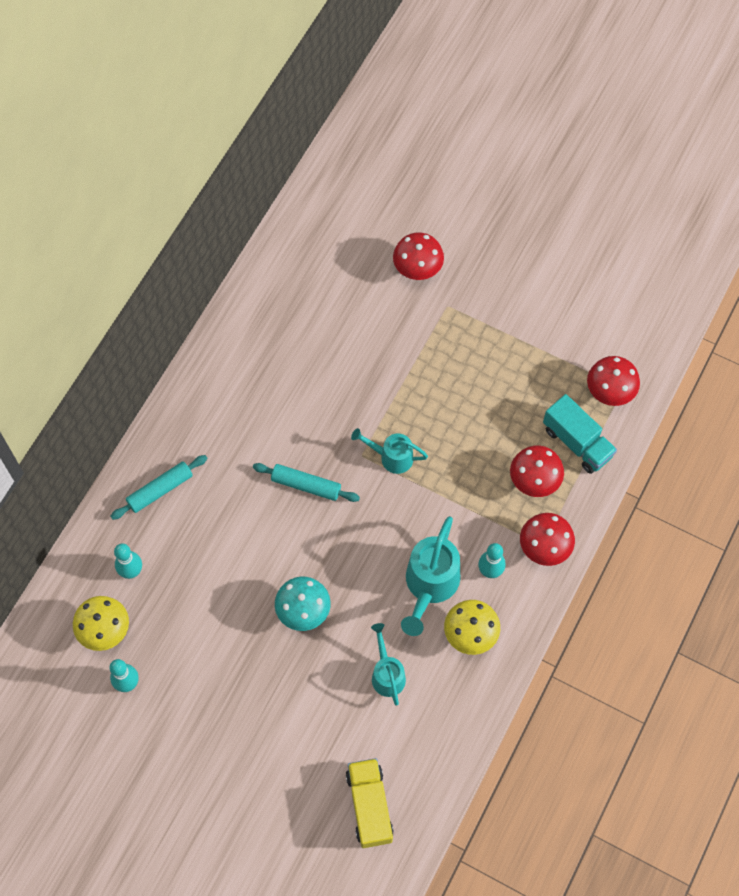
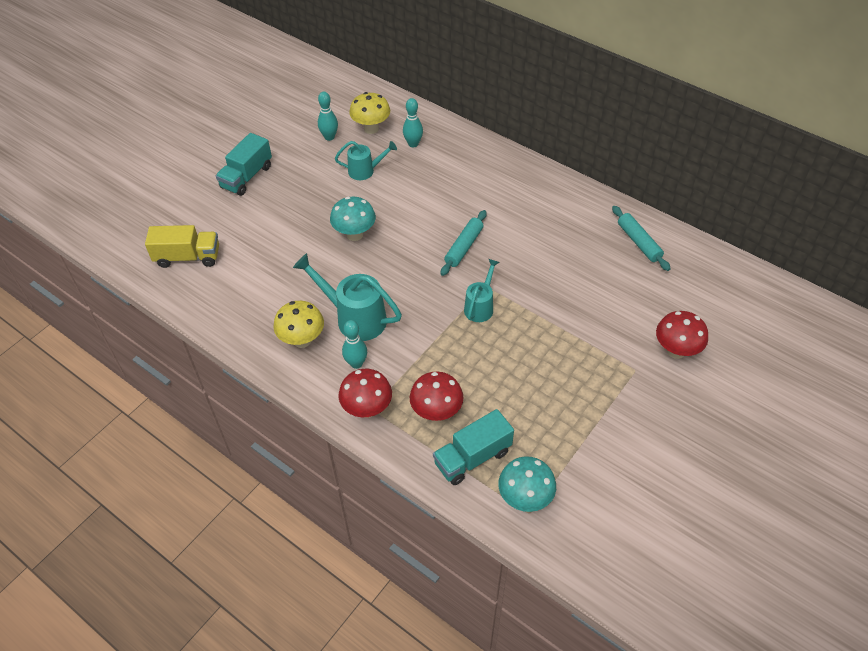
camera: 100 degrees right, 15 degrees down
turquoise rolling pin [110,455,207,520] -> turquoise rolling pin moved to [612,206,671,271]
turquoise watering can [371,623,406,706] -> turquoise watering can moved to [335,141,397,180]
red mushroom [587,356,640,406] -> turquoise mushroom [498,456,556,512]
none -> turquoise truck [216,133,272,196]

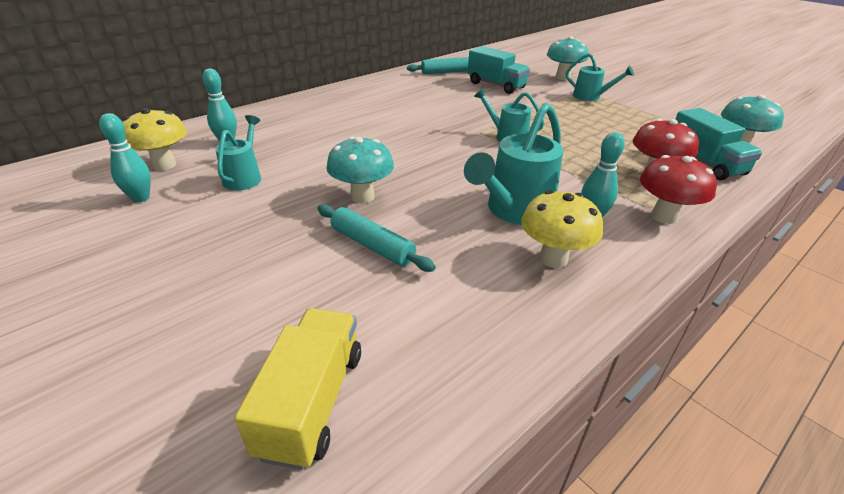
camera: 80 degrees left, 15 degrees down
turquoise truck [216,133,272,196] -> turquoise truck moved to [468,46,530,94]
turquoise rolling pin [441,210,487,276] -> turquoise rolling pin moved to [317,204,436,272]
red mushroom [656,311,708,359] -> turquoise mushroom [547,36,588,80]
none -> turquoise watering can [566,53,634,101]

